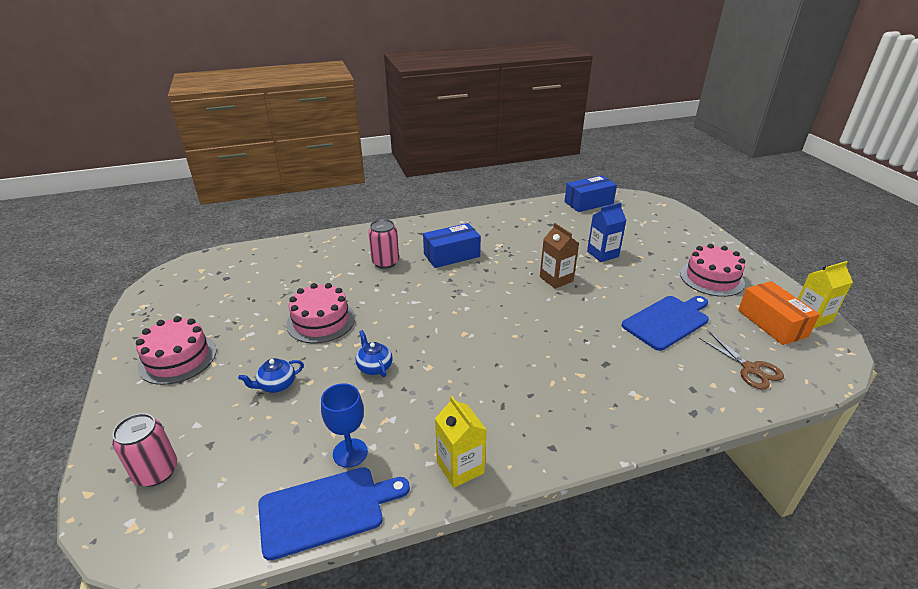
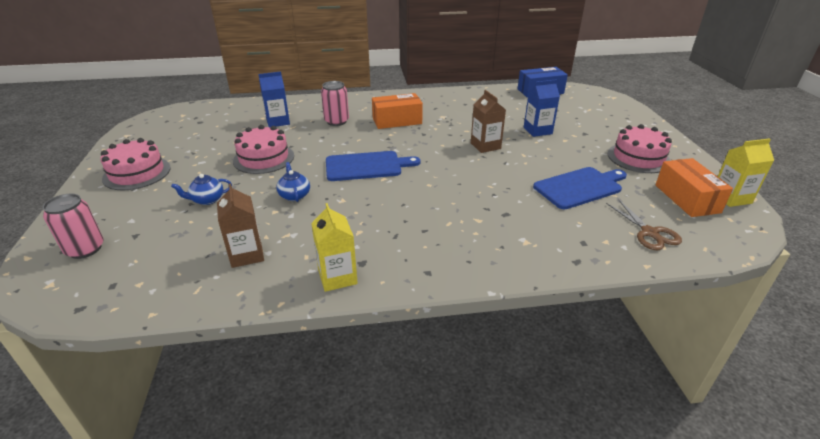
camera: 10 degrees right, 0 degrees up
blue cutting board [258,467,410,561] -> blue cutting board moved to [326,151,420,181]
blue goblet [321,383,368,468] -> brown carton [217,183,264,268]
blue box [423,223,481,268] -> orange box [372,93,423,129]
none -> blue carton [258,71,290,127]

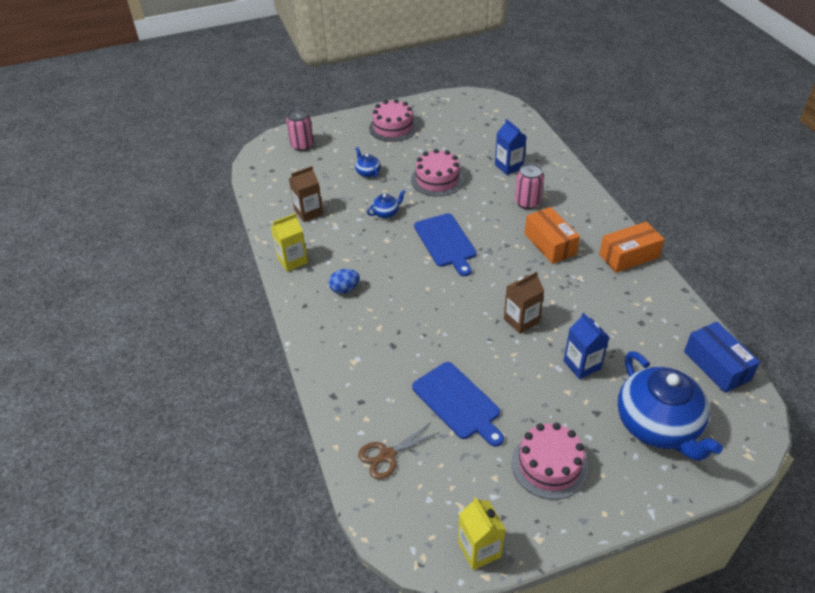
camera: 80 degrees right, 10 degrees up
orange box [656,158,733,217] -> orange box moved to [599,221,665,273]
none -> blue egg [329,269,360,294]
none -> blue teapot [618,351,723,461]

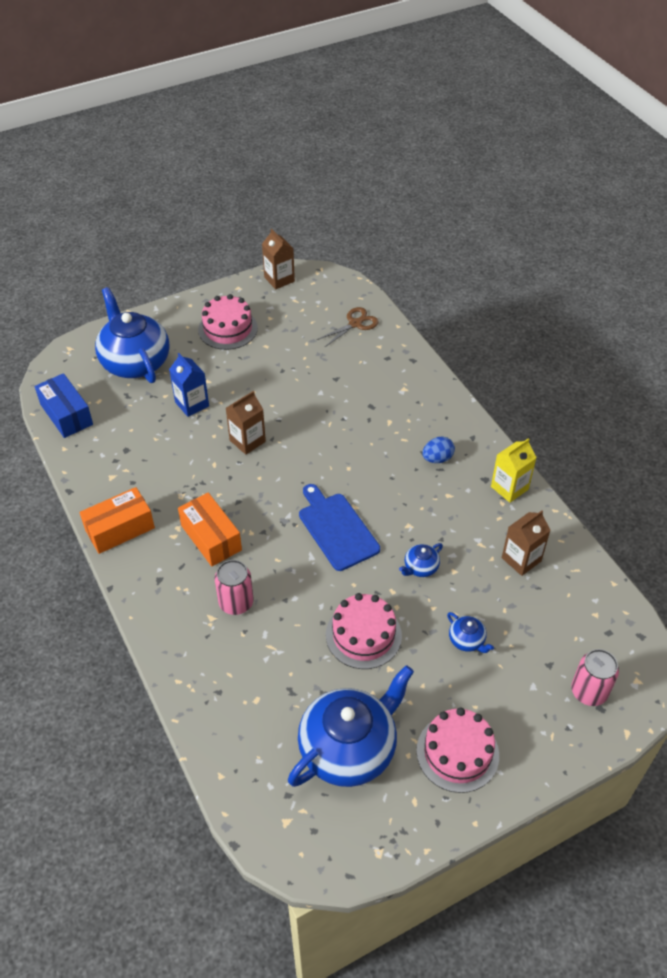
camera: 170 degrees right, 5 degrees up
blue cutting board [412,362,504,447] -> none
yellow carton [458,497,506,570] -> brown carton [262,229,295,289]
blue carton [495,119,527,175] -> none
none -> blue teapot [288,665,414,787]

